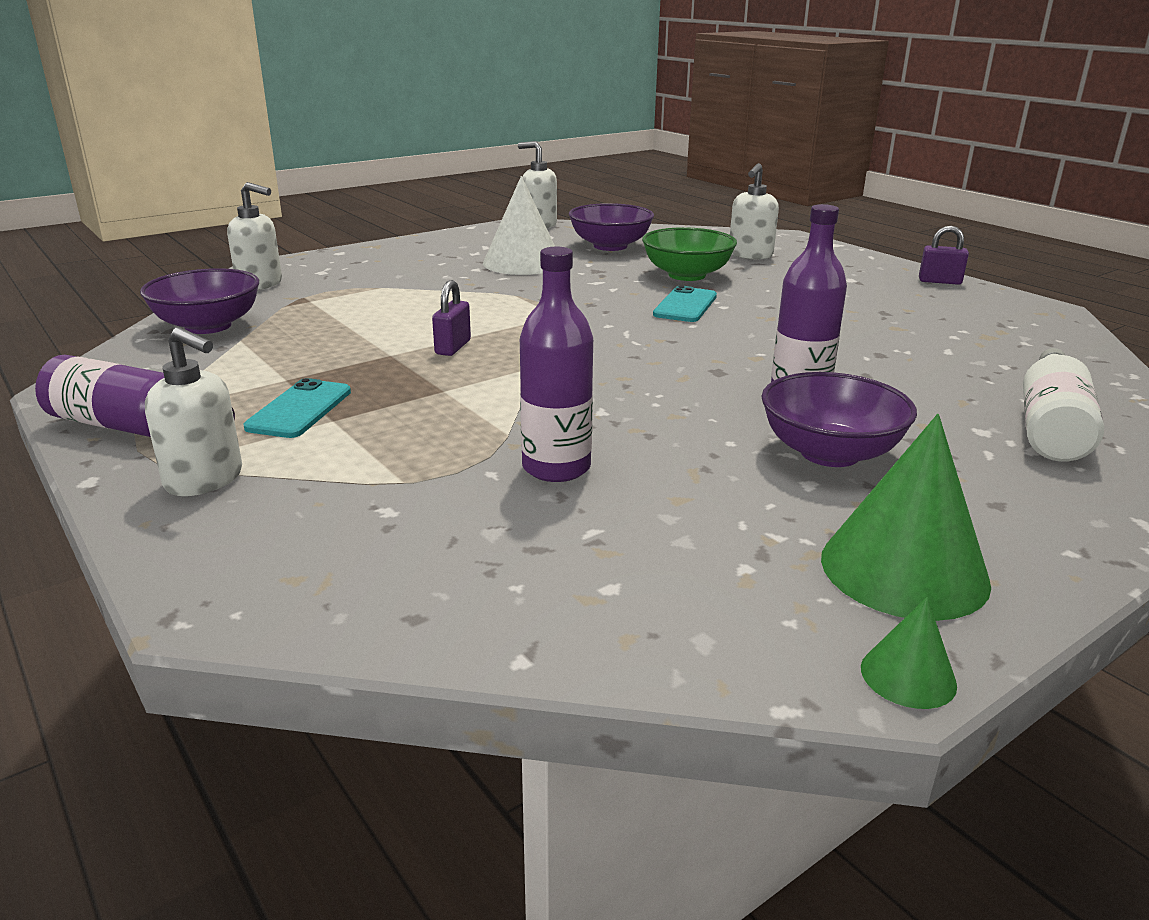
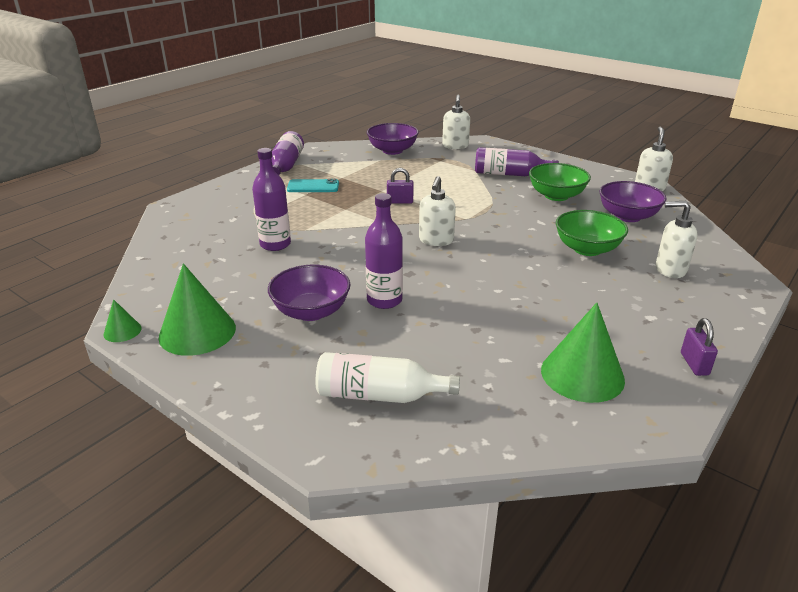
camera: 75 degrees right, 5 degrees up
white soap dispenser [145,327,242,496] -> white soap dispenser moved to [419,176,456,246]
white cone [483,176,555,275] -> green bowl [529,163,591,201]
turquoise phone [653,285,717,322] -> none
none -> purple bottle [475,147,559,176]
none -> green cone [541,302,625,403]

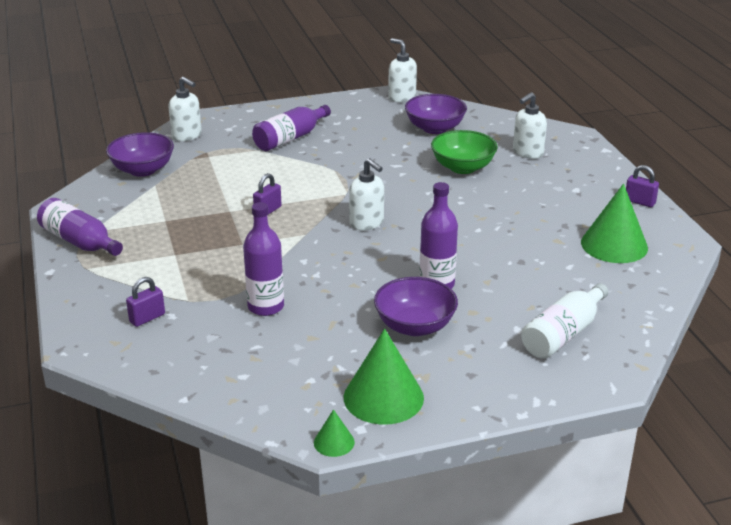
camera: 55 degrees left, 0 degrees up
turquoise phone [287,179,339,192] -> none
green bowl [529,163,591,201] -> none
none -> purple padlock [126,277,165,327]

